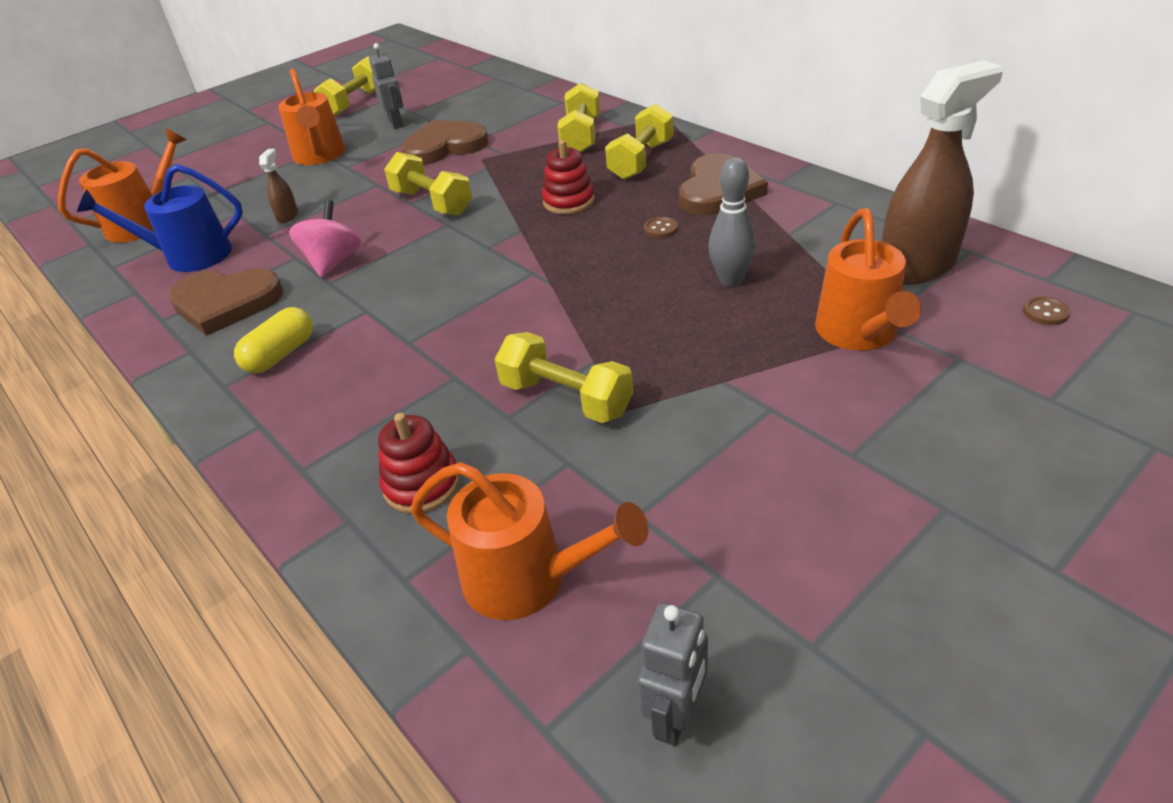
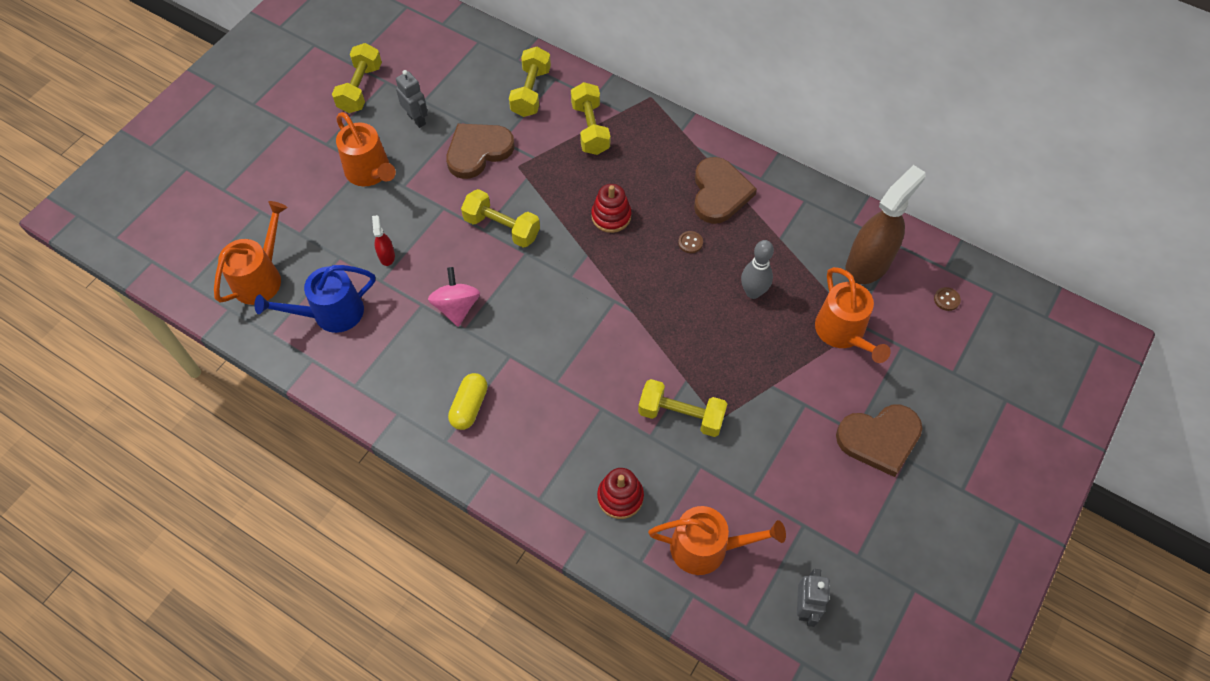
camera: 20 degrees left, 20 degrees up
brown heart [169,268,283,336] -> brown heart moved to [836,405,923,477]
brown spray bottle [259,149,298,223] -> red spray bottle [372,215,395,266]
yellow dumbbell [605,104,674,180] -> yellow dumbbell moved to [509,47,551,117]

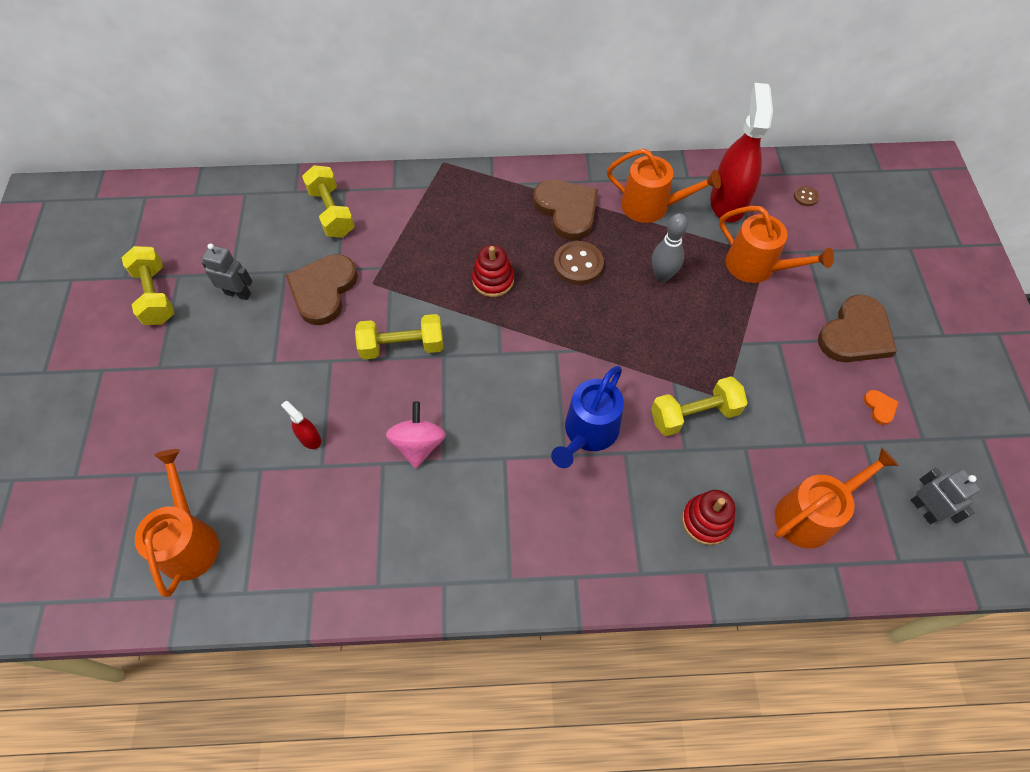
camera: 35 degrees left, 0 degrees up
blue watering can [254,265,375,333] -> blue watering can moved to [551,366,624,468]
orange watering can [336,112,396,186] -> orange watering can moved to [607,148,721,223]
pink spinning top [428,267,480,327] -> pink spinning top turned 45 degrees clockwise [386,401,446,469]
yellow capsule [448,373,488,430] -> none
yellow dumbbell [571,82,610,155] -> none
brown button [678,231,703,253] -> brown button [554,241,604,285], size x1.97
brown spray bottle [845,165,926,284] -> red spray bottle [710,83,773,222]
none -> orange heart [864,390,899,425]

